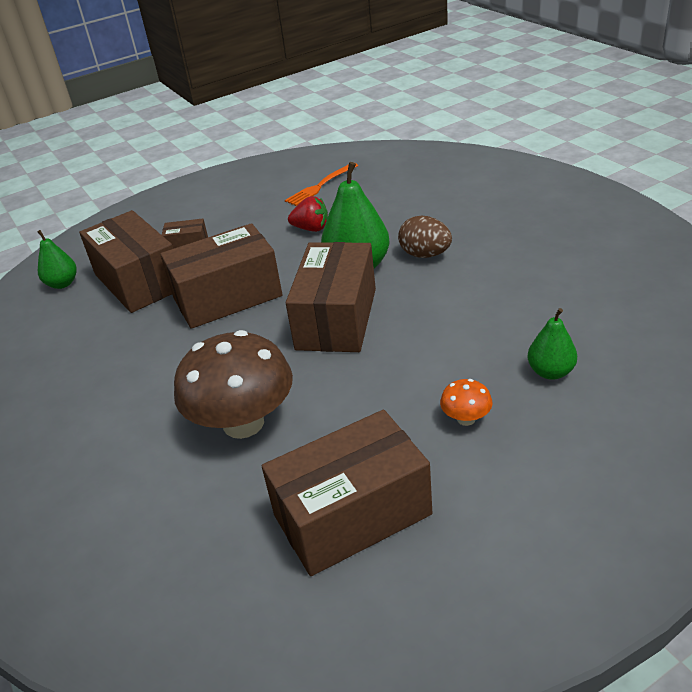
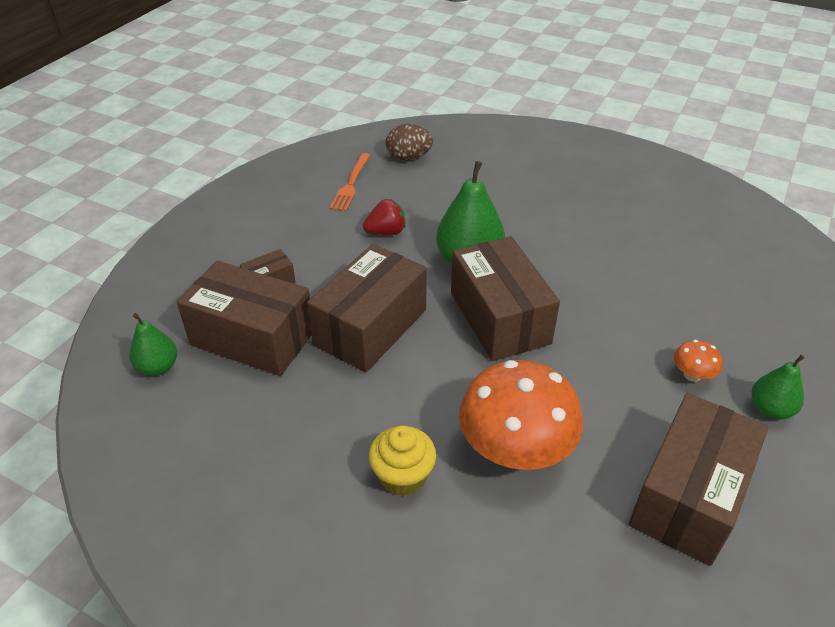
camera: 35 degrees left, 5 degrees up
brown mushroom [174,330,293,439] -> orange mushroom [459,360,583,470]
brown egg [398,215,452,258] -> brown egg moved to [386,124,433,161]
green pear [527,308,577,380] -> green pear moved to [752,355,805,420]
none -> yellow cupcake [369,425,436,496]

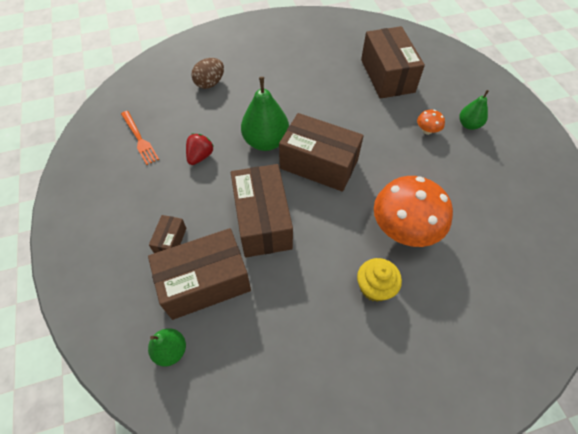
camera: 45 degrees left, 15 degrees up
brown egg [386,124,433,161] -> brown egg moved to [191,58,224,89]
brown box [629,393,768,566] -> brown box moved to [361,26,425,99]

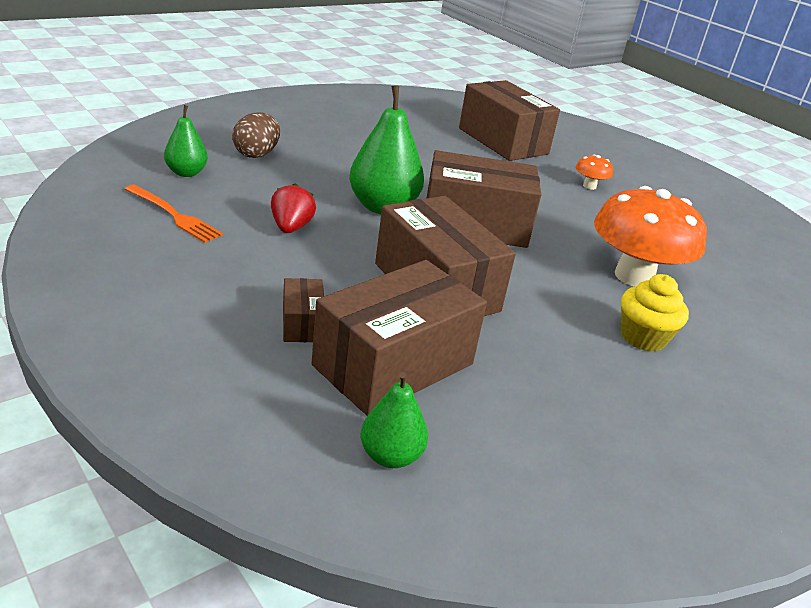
camera: 25 degrees left, 25 degrees down
green pear [459,90,489,130] -> green pear moved to [164,105,208,177]

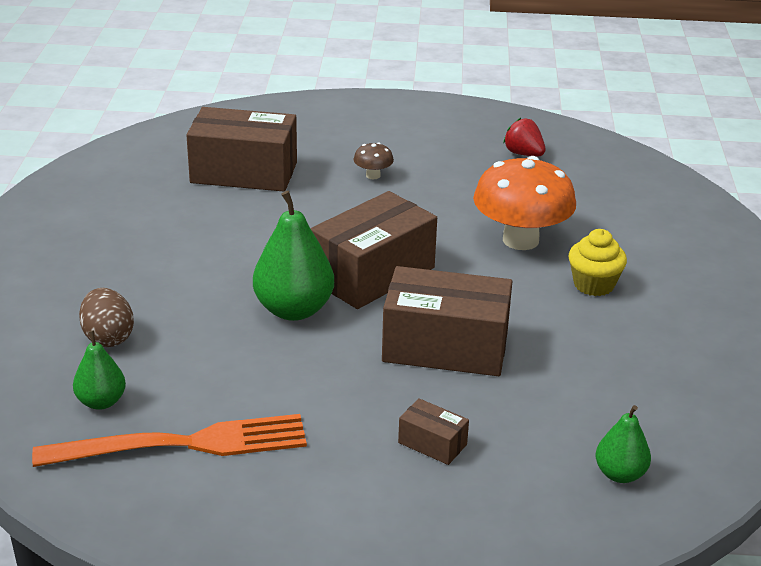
camera: 45 degrees left, 0 degrees up
orange fork [125,185,223,243] -> orange fork [32,414,307,467], size x1.75
red strawberry [271,183,316,233] -> red strawberry moved to [503,118,545,157]
brown box [311,260,487,416] -> none
orange mushroom [576,155,613,190] -> brown mushroom [354,142,394,179]

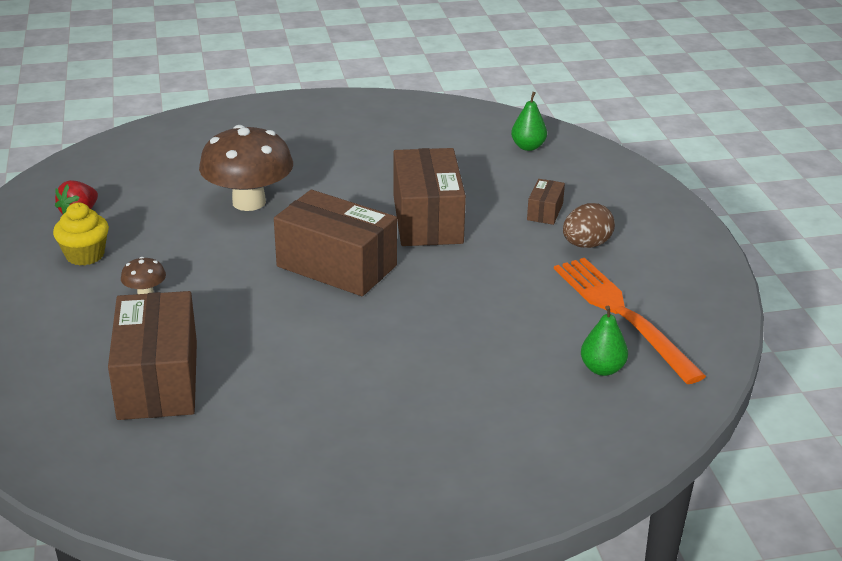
camera: 105 degrees left, 0 degrees up
brown egg [79,288,134,347] -> brown egg moved to [563,203,615,248]
green pear [253,191,334,321] -> none
orange mushroom [473,156,576,250] -> brown mushroom [199,125,293,211]
yellow cupcake [569,229,627,296] -> yellow cupcake moved to [53,203,109,266]

